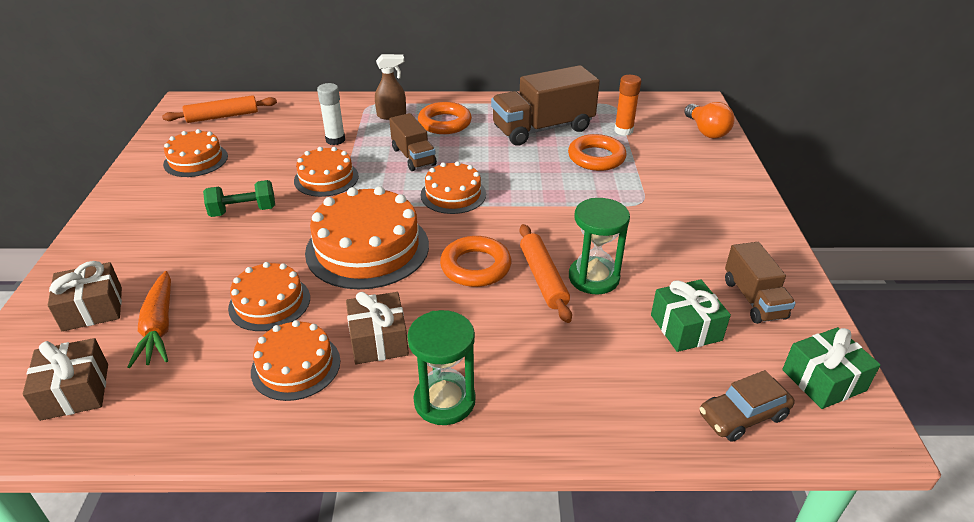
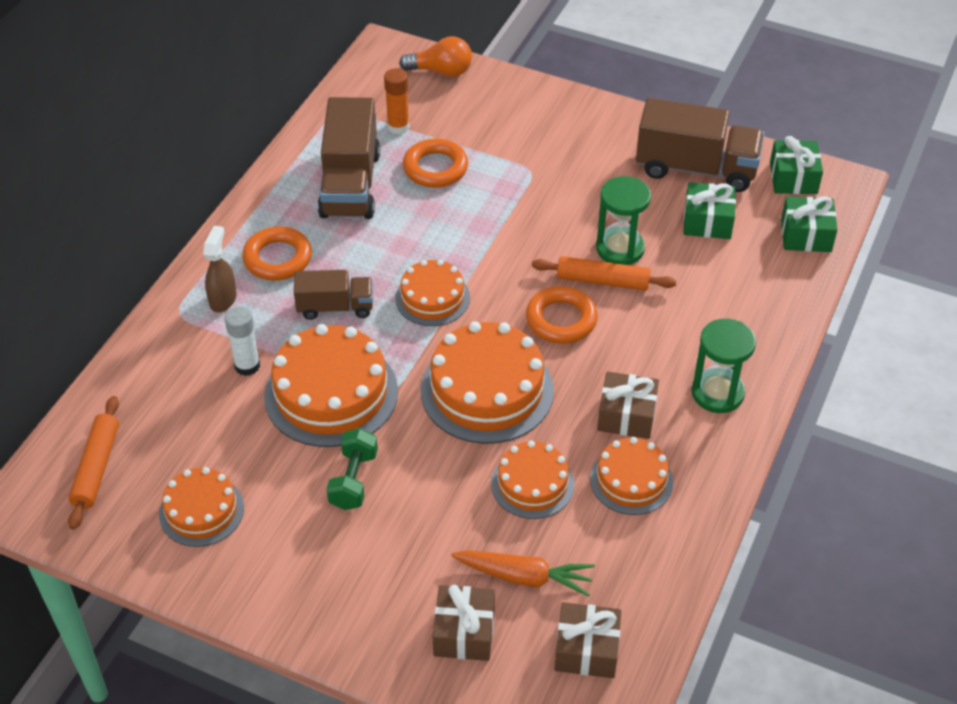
camera: 65 degrees left, 10 degrees up
orange cake [294,147,359,197] -> orange cake [264,324,398,447], size x1.69
brown car [700,370,795,442] -> green gift [781,196,837,252]
brown truck [725,242,796,324] -> brown truck [636,98,764,192], size x1.71

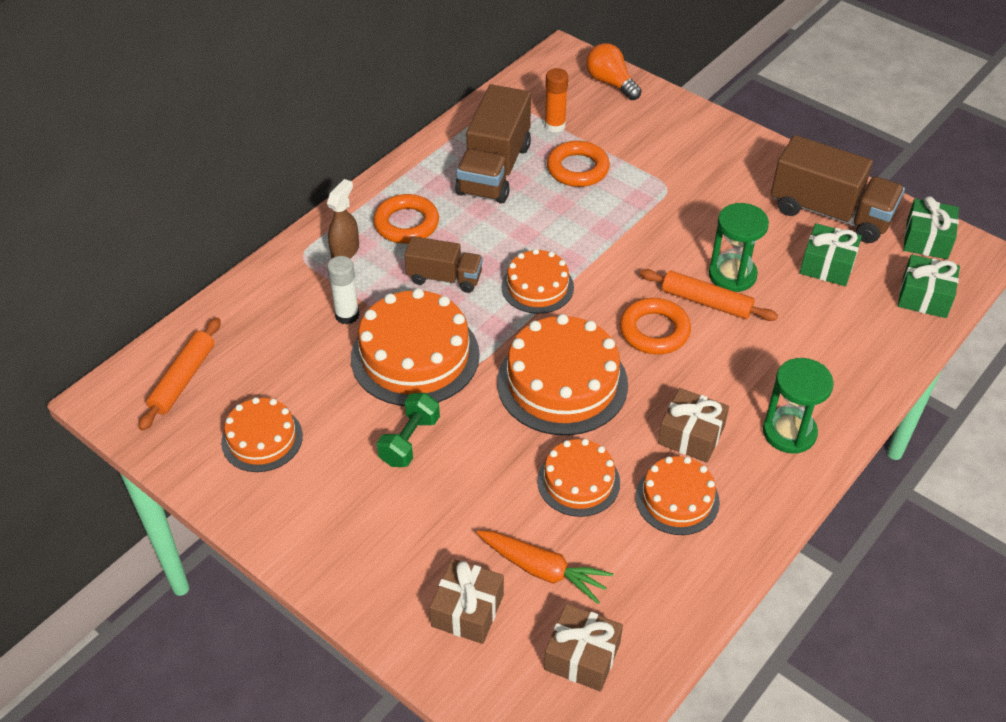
camera: 15 degrees right, 0 degrees up
orange light bulb [399,36,472,77] -> orange light bulb turned 150 degrees counterclockwise [586,43,642,100]

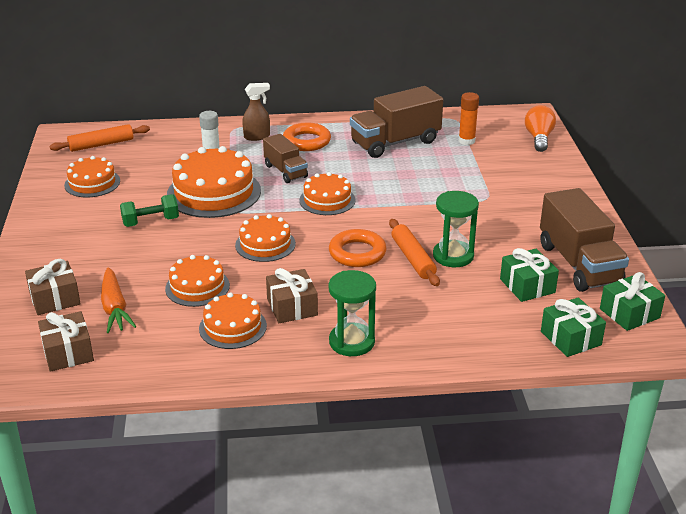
camera: 45 degrees right, 15 degrees down
orange cake [497,314,628,435] -> orange cake [235,214,296,262], size x0.59
orange ring [547,141,610,187] -> none

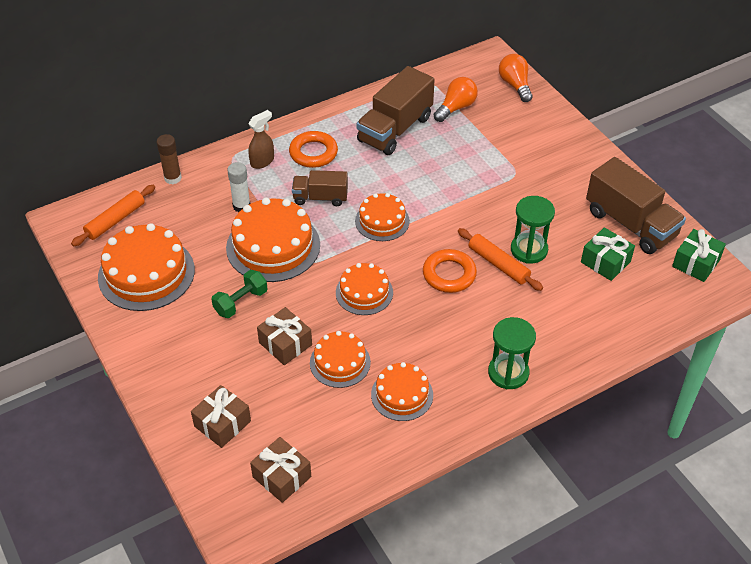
camera: 25 degrees left, 15 degrees up
orange cake [64,156,120,198] -> orange cake [98,223,195,311], size x1.69
orange carrot [101,267,136,333] -> none
brown truck [263,134,308,183] -> brown truck turned 150 degrees clockwise [292,170,348,206]
brown gift [266,268,318,323] -> brown gift moved to [257,307,312,365]
orange glue stick [459,92,479,145] -> orange light bulb [434,77,478,122]
green gift [541,297,606,357] -> none
none -> brown glue stick [157,134,182,184]

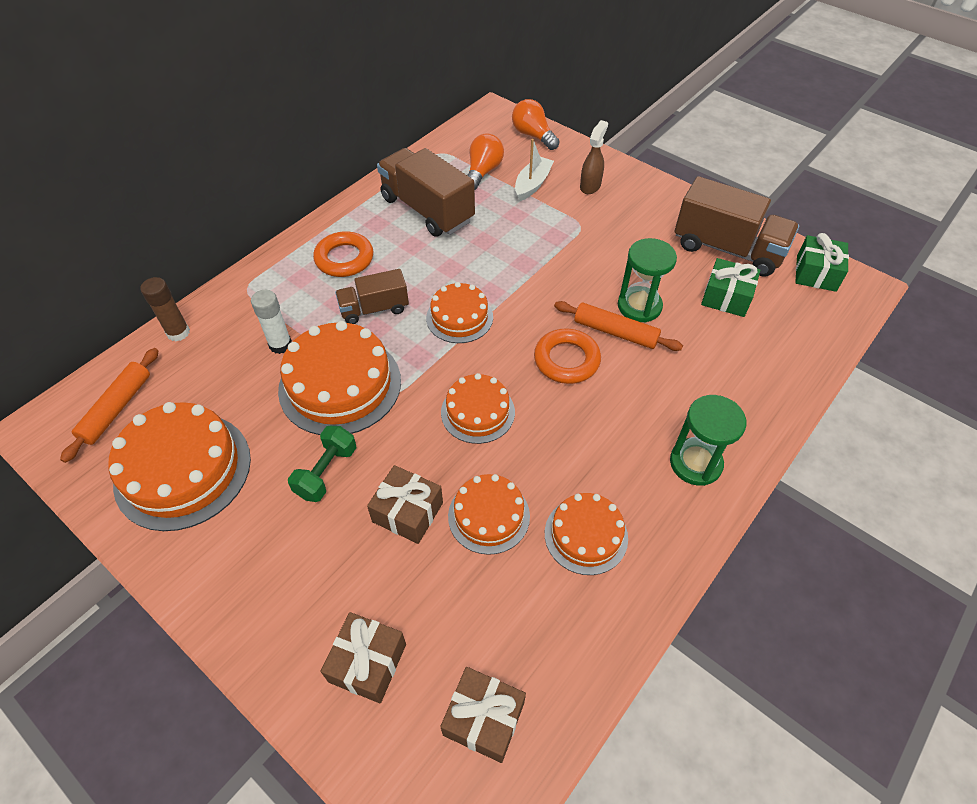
camera: 20 degrees left, 5 degrees up
brown spray bottle [248,110,274,169] -> brown spray bottle moved to [580,120,608,194]
brown truck [357,66,435,155] -> brown truck turned 120 degrees clockwise [377,148,475,237]
none -> white boat [515,139,554,201]

